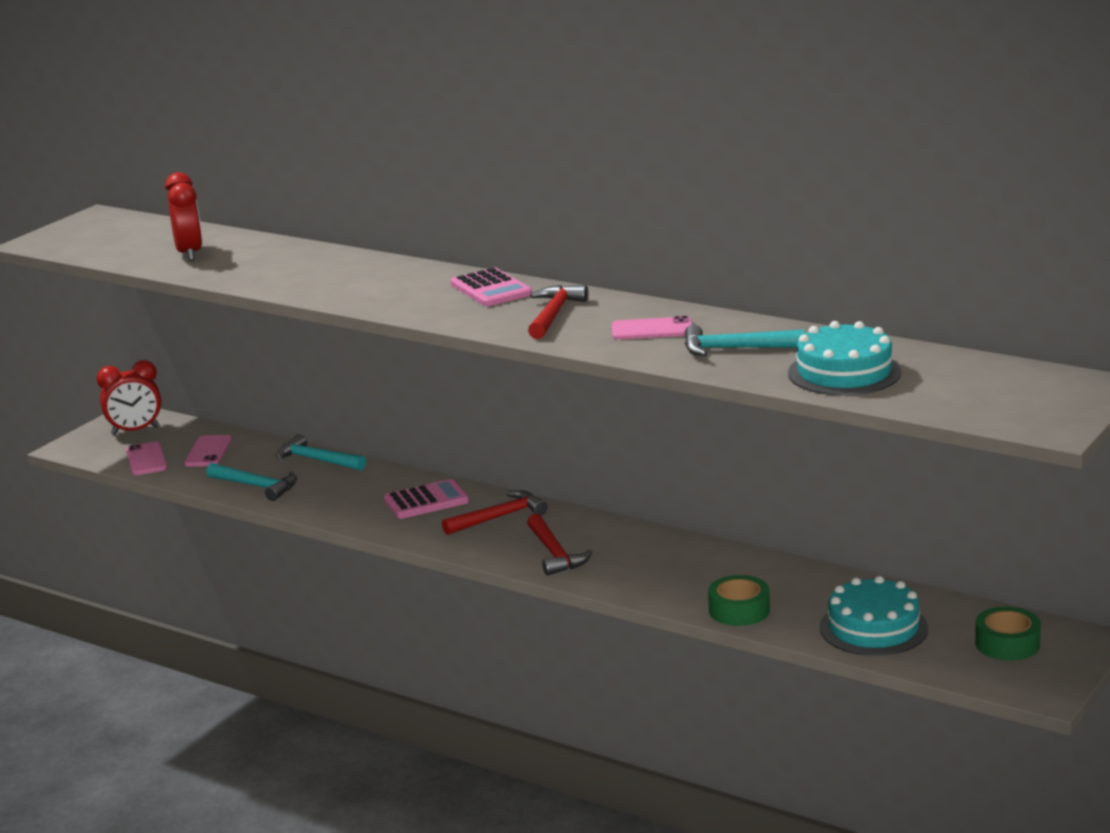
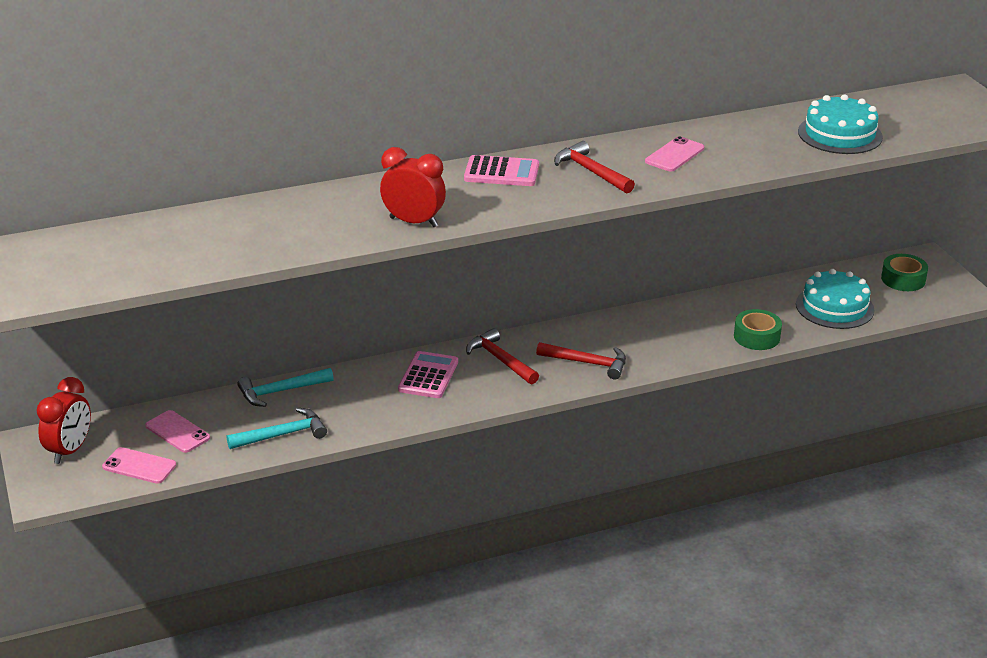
camera: 55 degrees left, 10 degrees up
red clock [165,172,202,261] -> red clock moved to [380,147,446,227]
red hammer [442,490,548,535] -> red hammer turned 45 degrees counterclockwise [466,328,539,384]
turquoise hammer [685,324,804,356] -> none

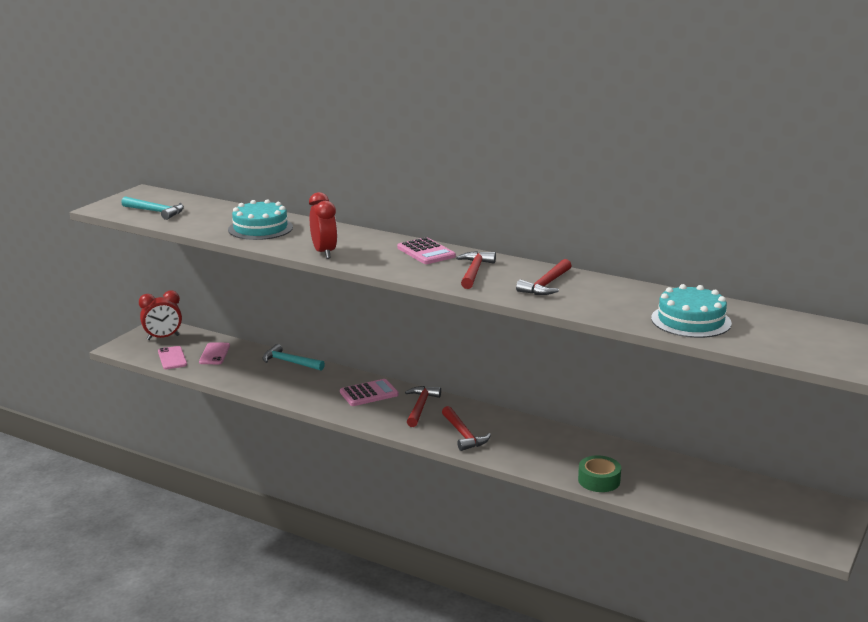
camera: 50 degrees right, 10 degrees down
turquoise hammer [227,408,327,449] -> turquoise hammer moved to [121,196,184,220]
pink phone [645,136,704,171] -> red hammer [516,259,572,295]
turquoise cake [796,269,875,329] -> turquoise cake moved to [228,199,293,240]
green tape [881,254,928,291] -> none

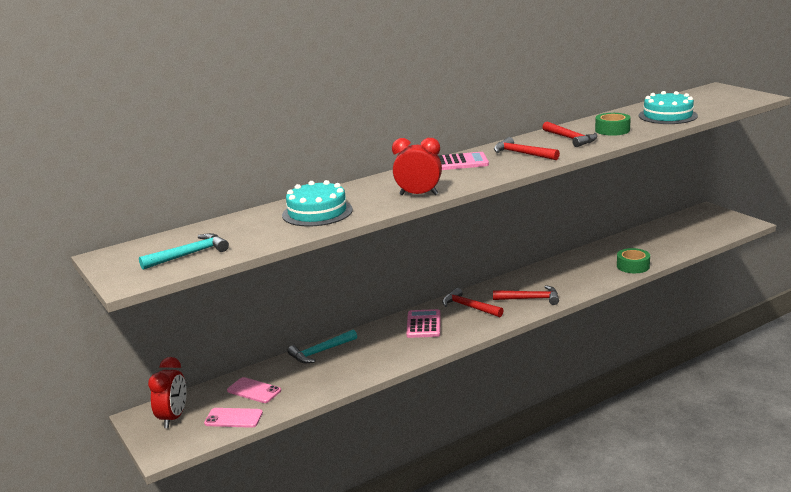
camera: 60 degrees left, 0 degrees up
none -> green tape [595,113,631,136]

